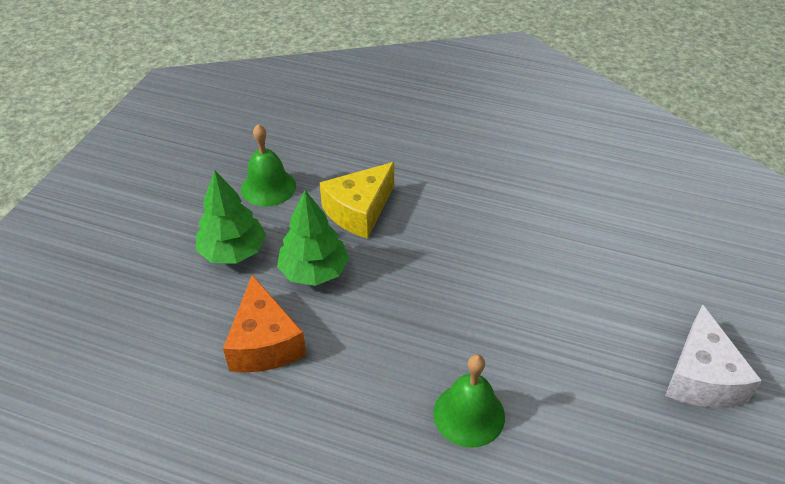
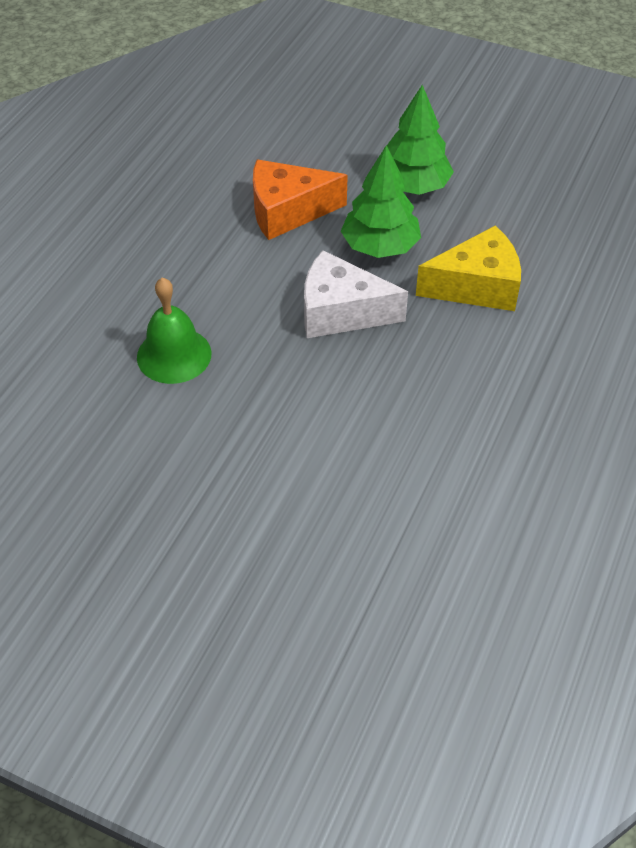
camera: 95 degrees right, 5 degrees up
green bell [241,124,296,207] -> none
yellow cheese [320,162,394,239] -> yellow cheese turned 120 degrees clockwise [416,225,521,311]
white cheese [665,304,762,407] -> white cheese moved to [304,250,408,338]

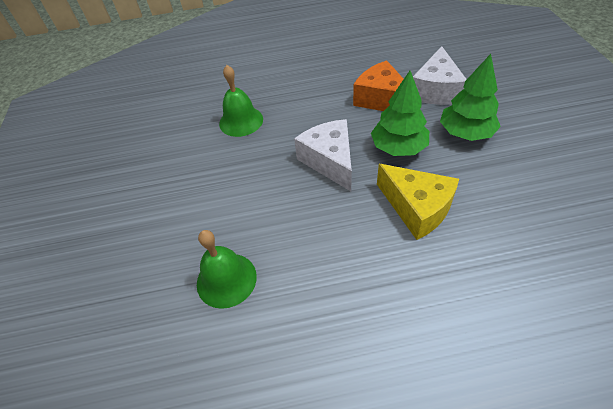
camera: 60 degrees right, 0 degrees up
none -> green bell [197,230,257,309]
none -> white cheese [413,46,467,105]

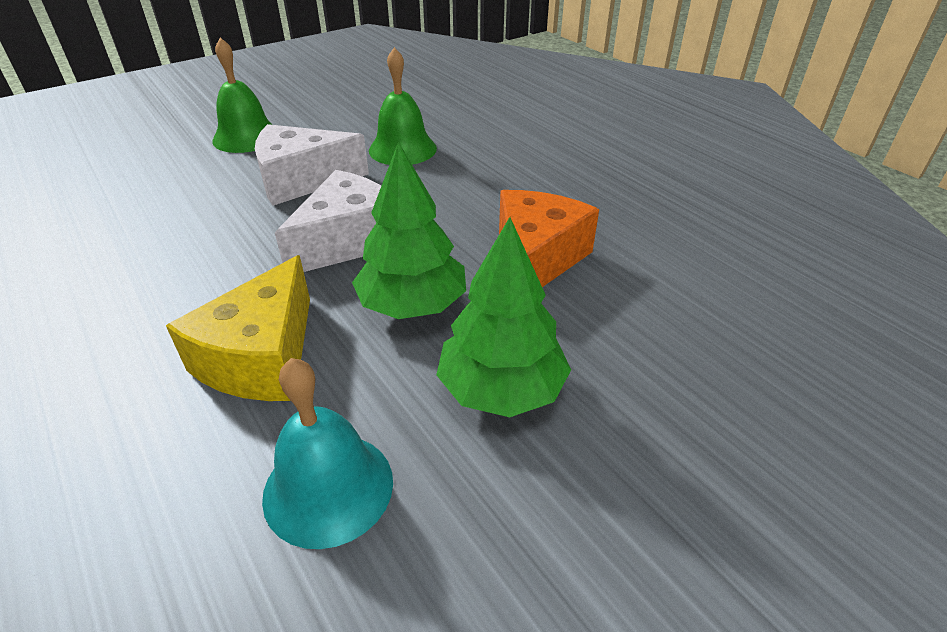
camera: 60 degrees right, 10 degrees down
green bell [197,230,257,309] -> green bell moved to [212,38,273,153]
white cheese [413,46,467,105] -> white cheese moved to [255,124,369,205]
none -> turquoise bell [262,358,393,549]

